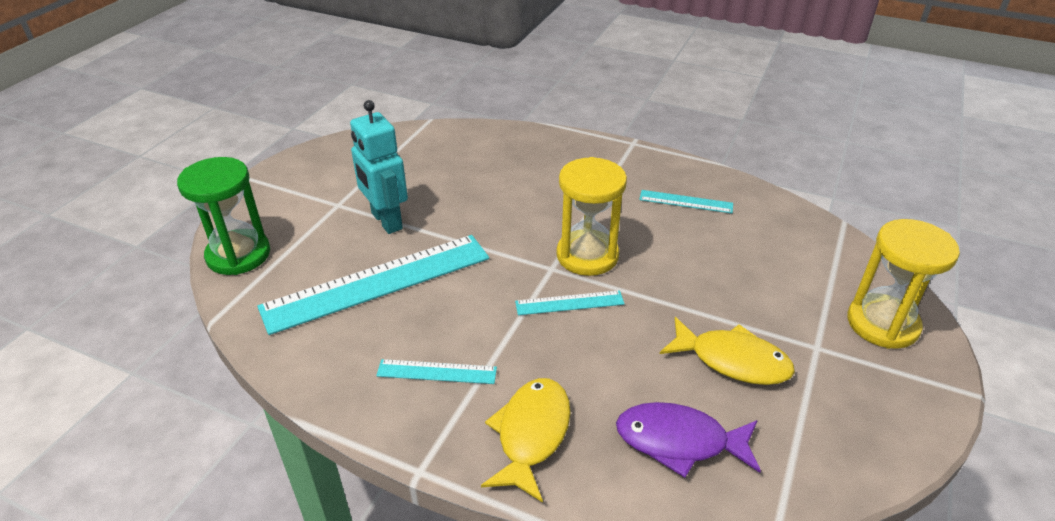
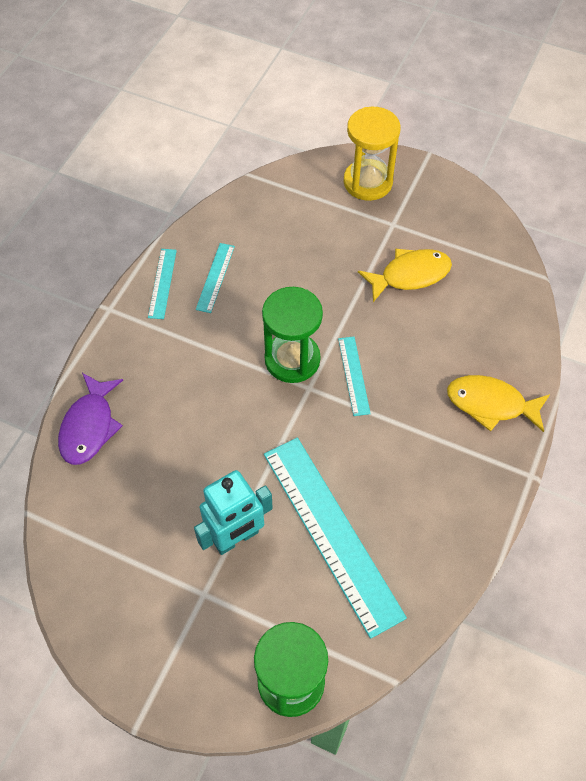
camera: 90 degrees left, 20 degrees up
turquoise ruler [376,359,497,384] -> turquoise ruler moved to [148,249,177,319]
yellow hourglass [556,157,627,276] -> green hourglass [262,287,323,383]
purple fish [616,402,761,478] -> purple fish moved to [58,373,123,465]
yellow fish [660,317,795,385] -> yellow fish turned 45 degrees clockwise [358,248,452,302]

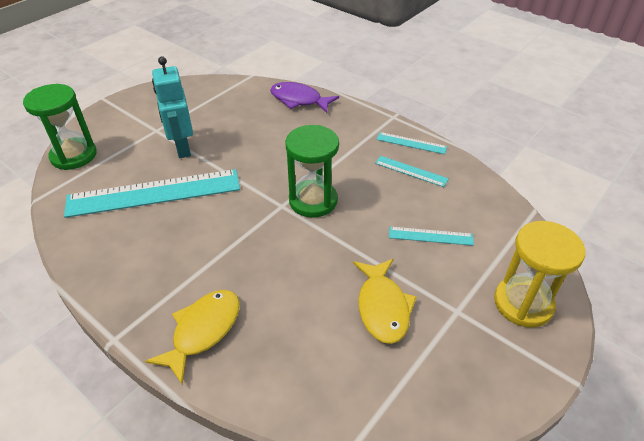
camera: 105 degrees right, 15 degrees down
turquoise ruler [338,337,371,416] -> turquoise ruler moved to [389,227,474,246]

